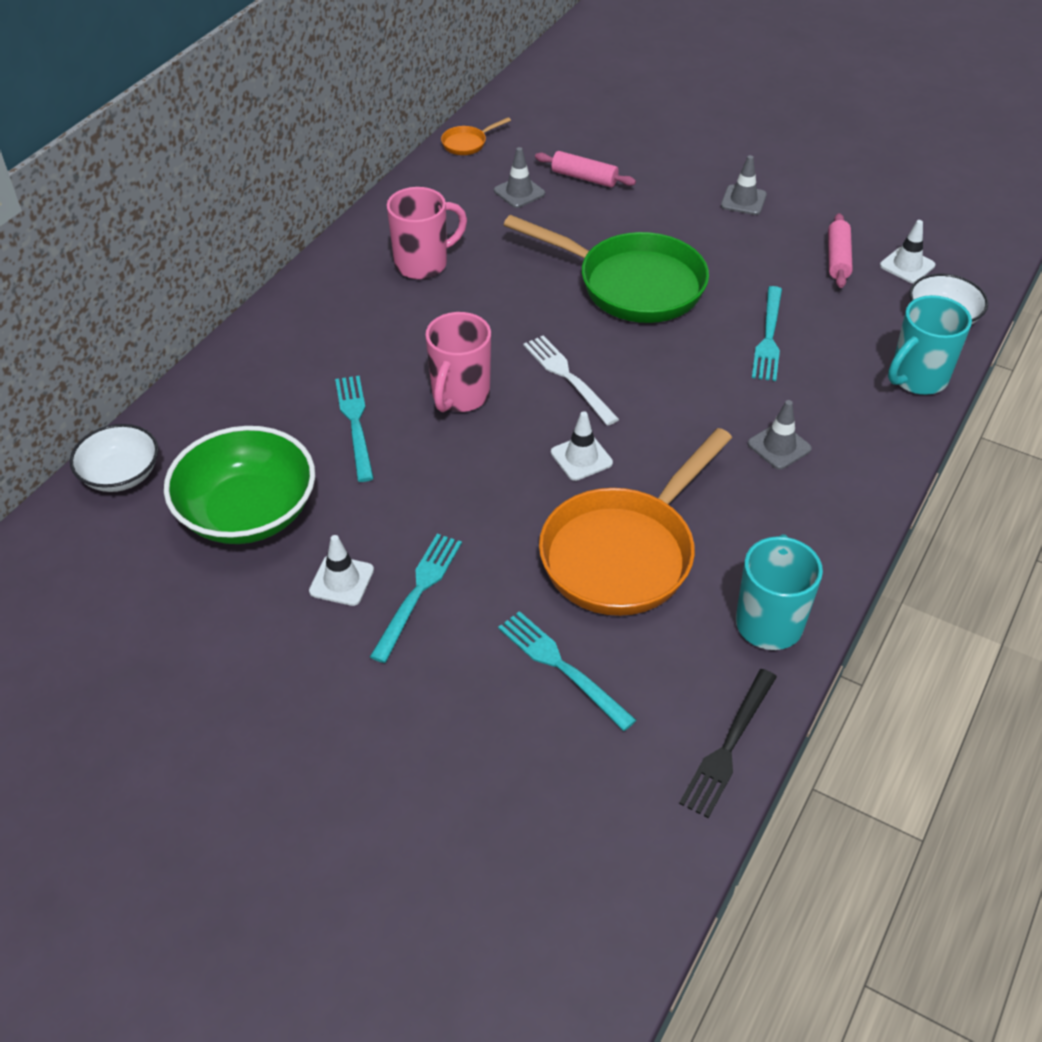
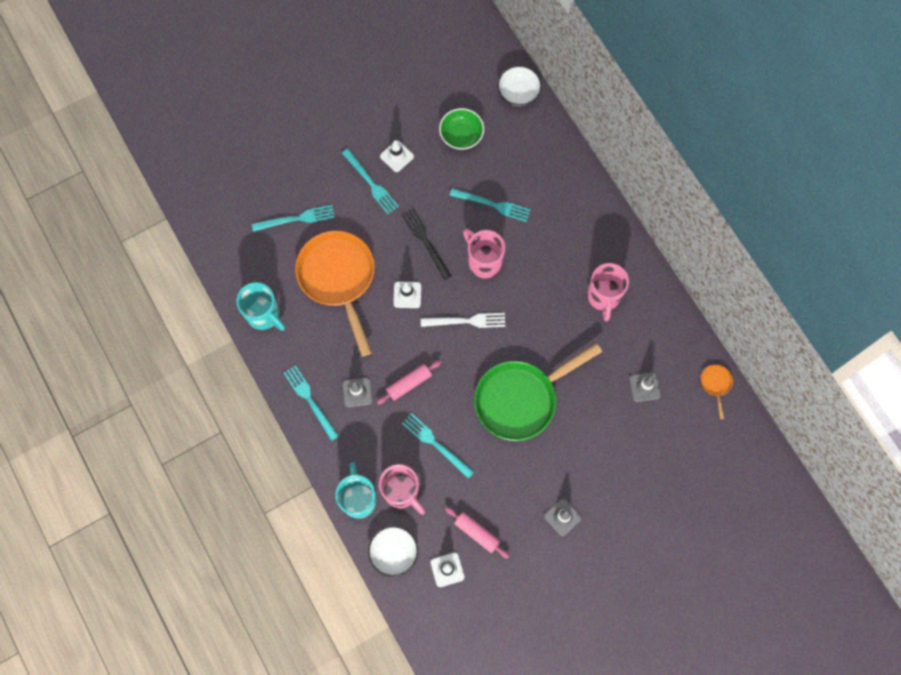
camera: 120 degrees right, 25 degrees up
green bowl [164,426,315,544] -> green bowl [439,108,484,150], size x0.60
pink rolling pin [535,151,636,187] -> pink rolling pin moved to [377,360,442,405]
black fork [679,669,777,818] -> black fork moved to [401,208,452,280]
none -> turquoise fork [284,365,339,441]
none -> pink mug [379,464,425,515]

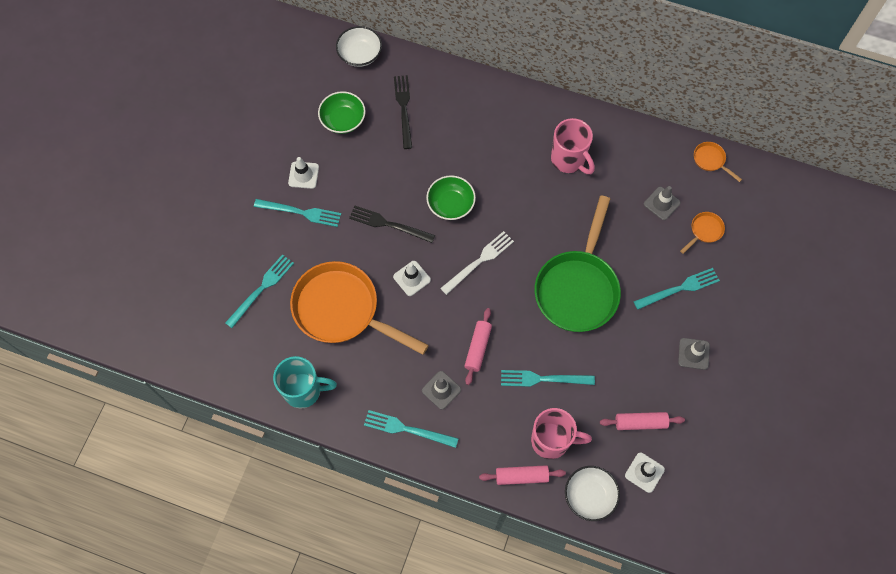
camera: 40 degrees left, 5 degrees down
turquoise mug [335,462,377,519] -> pink rolling pin [479,465,566,485]
turquoise fork [450,188,531,222] -> turquoise fork moved to [633,268,720,310]
pink mug [463,229,505,278] -> green bowl [426,175,476,220]
none -> black fork [394,75,412,149]
none -> orange pan [680,212,725,254]

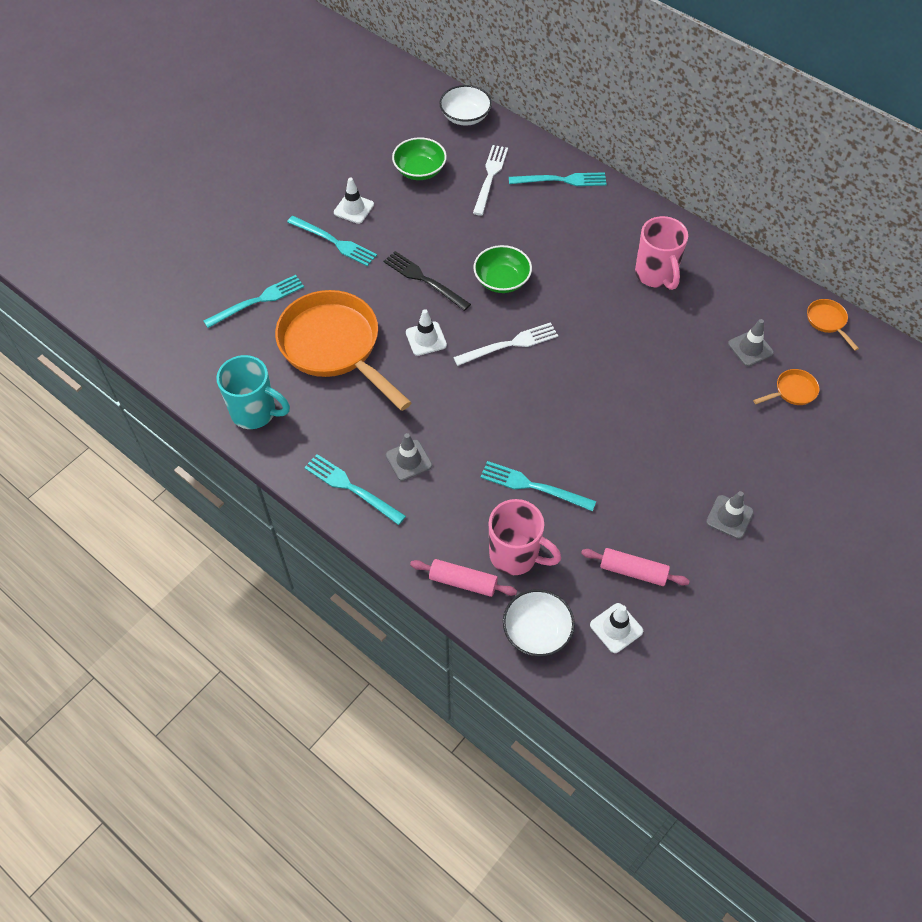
camera: 20 degrees right, 10 degrees down
black fork [394,75,412,149] -> white fork [473,145,508,216]
pink rolling pin [464,308,492,385] -> none
green pan [535,195,621,332] -> none
turquoise fork [633,268,720,310] -> turquoise fork moved to [509,172,607,186]

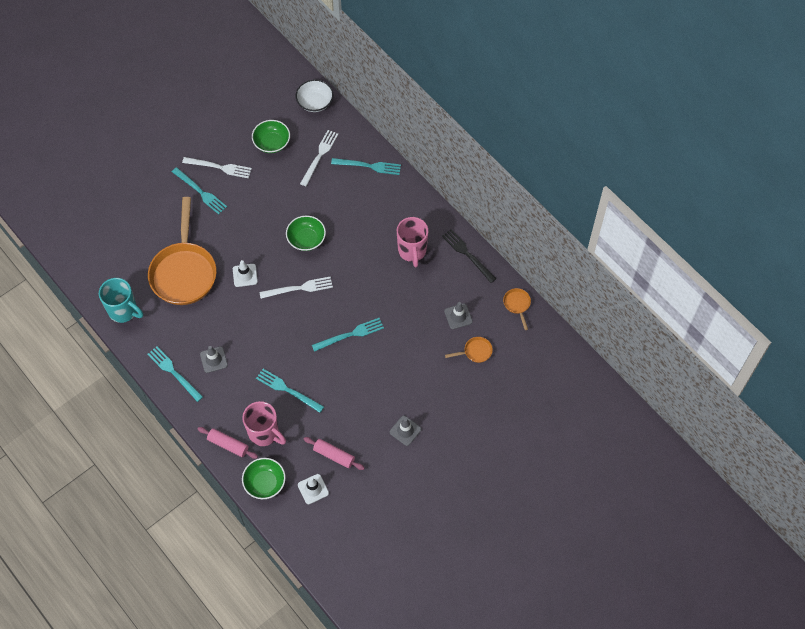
camera: 10 degrees right, 5 degrees up
turquoise fork [204,275,304,328] -> turquoise fork moved to [312,318,384,352]
orange pan [275,290,412,411] -> orange pan turned 150 degrees counterclockwise [148,197,217,305]
white traffic cone [334,177,374,224] -> white fork [182,157,252,178]
black fork [384,251,471,311] -> black fork moved to [442,229,496,283]
white bowl [503,589,575,657] -> green bowl [242,458,286,499]

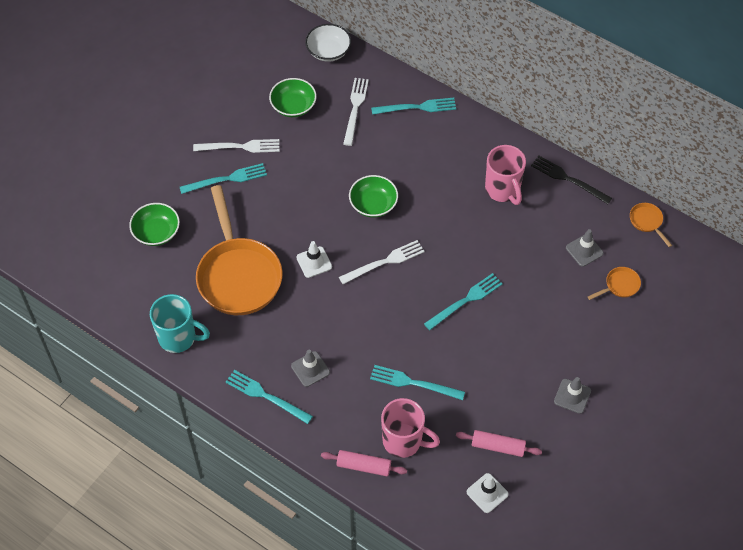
camera: 15 degrees left, 5 degrees down
turquoise fork [172,167,227,215] -> turquoise fork turned 45 degrees counterclockwise [180,163,267,194]
green bowl [242,458,286,499] -> green bowl moved to [129,203,180,246]

